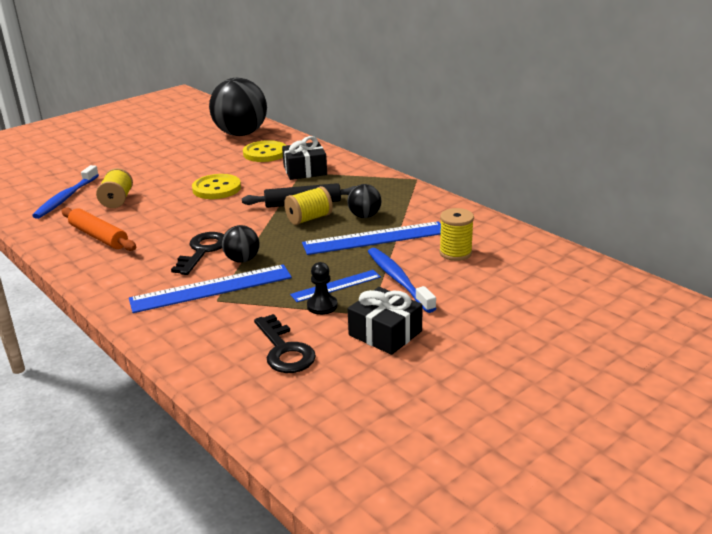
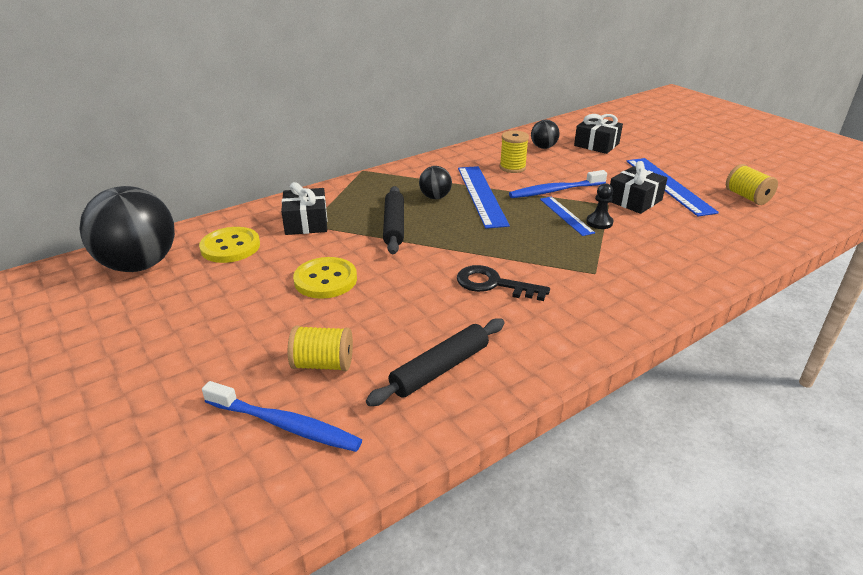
camera: 85 degrees left, 5 degrees up
orange rolling pin [62,207,136,251] -> black rolling pin [366,318,505,406]
blue ruler [129,264,292,313] -> blue ruler moved to [627,158,719,217]
black ball [222,225,259,263] -> black ball moved to [531,120,560,149]
black key [254,314,316,373] -> none
yellow spool [284,186,333,225] -> yellow spool moved to [726,164,778,205]
none -> black gift [574,114,623,154]

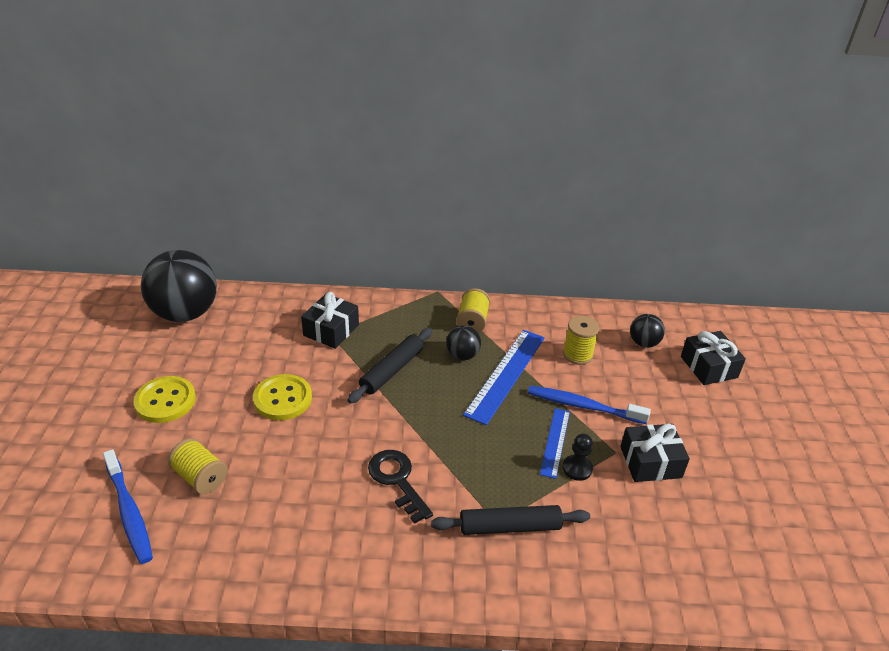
camera: 35 degrees right, 5 degrees up
yellow button [199,227,260,263] -> yellow button moved to [133,376,196,423]
black rolling pin [366,318,505,406] -> black rolling pin moved to [431,505,590,535]
blue ruler [627,158,719,217] -> none
yellow spool [726,164,778,205] -> yellow spool moved to [456,288,490,333]

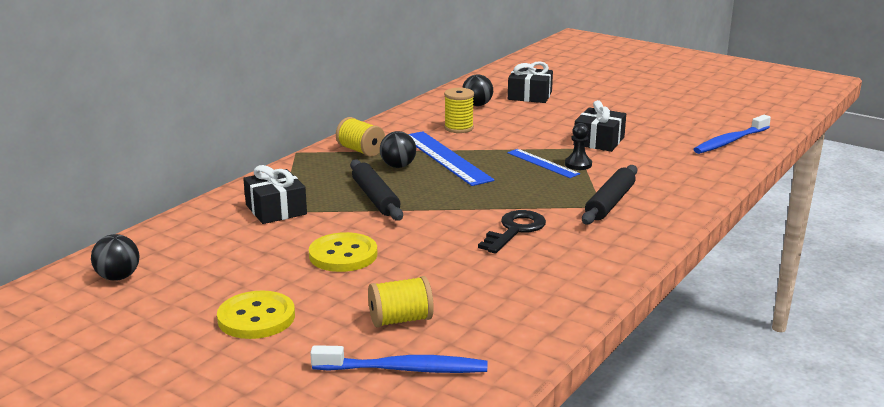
camera: 55 degrees left, 15 degrees down
black ball [141,250,217,322] -> black ball [91,234,139,281], size x0.47
black key [368,450,433,524] -> black key turned 120 degrees clockwise [478,210,546,254]
blue toothbrush [528,386,651,424] -> blue toothbrush moved to [693,115,771,154]

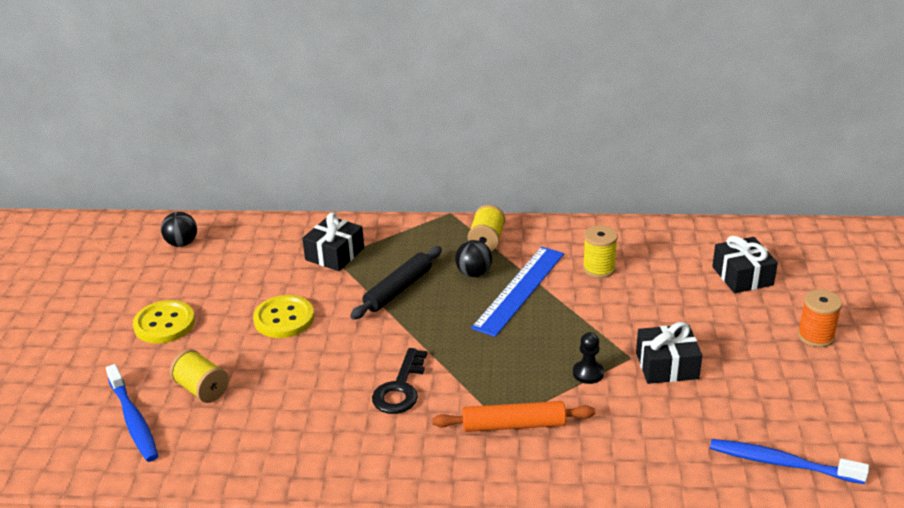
camera: 60 degrees right, 10 degrees up
black ball [462,74,493,106] -> none
black key [478,210,546,254] -> black key turned 105 degrees clockwise [372,348,427,414]
blue ruler [507,149,580,178] -> none
black rolling pin [582,165,638,225] -> orange rolling pin [432,401,595,432]
none -> orange spool [798,289,842,347]

